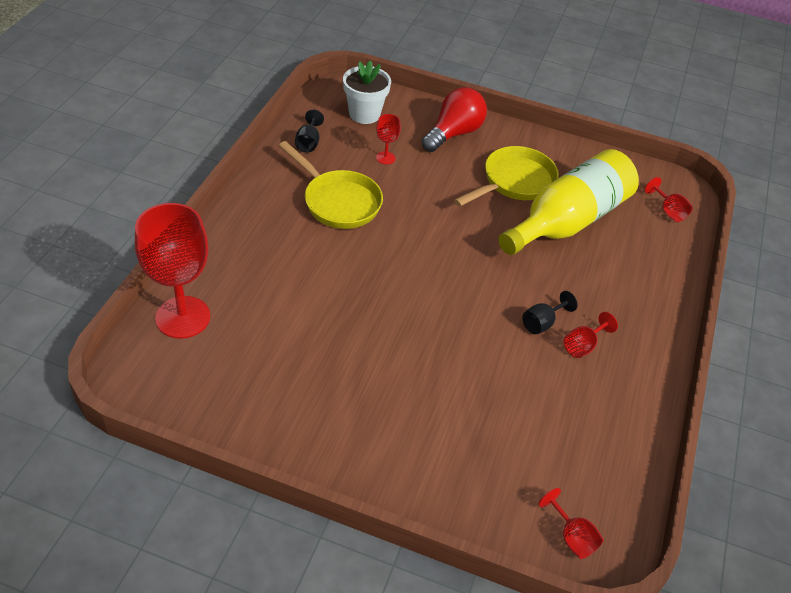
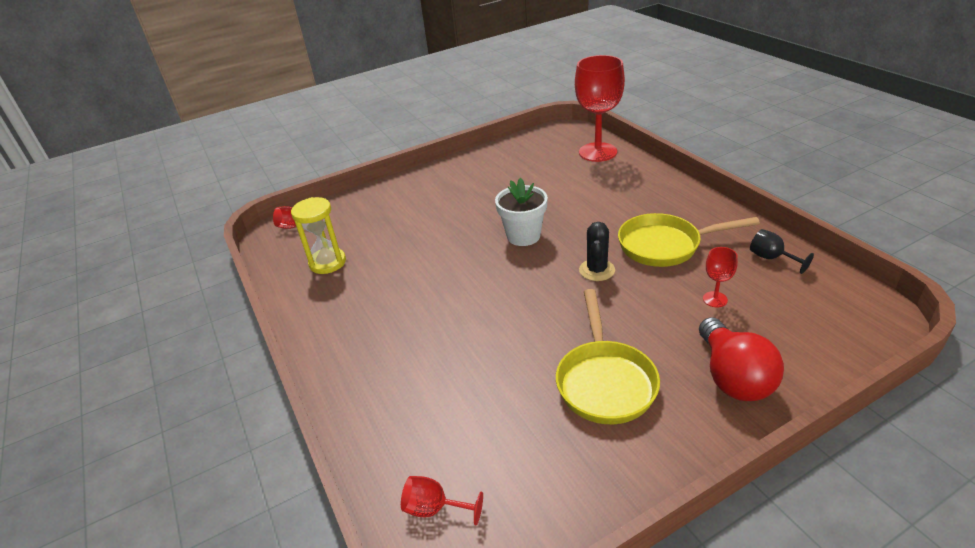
camera: 140 degrees right, 10 degrees down
white flower pot [343,60,391,124] -> white flower pot moved to [495,178,548,246]
yellow bottle [498,149,639,255] -> none
black goblet [522,291,578,334] -> none
red goblet [564,312,618,358] -> none
none -> yellow hourglass [291,197,346,274]
none -> black cactus [579,222,615,281]

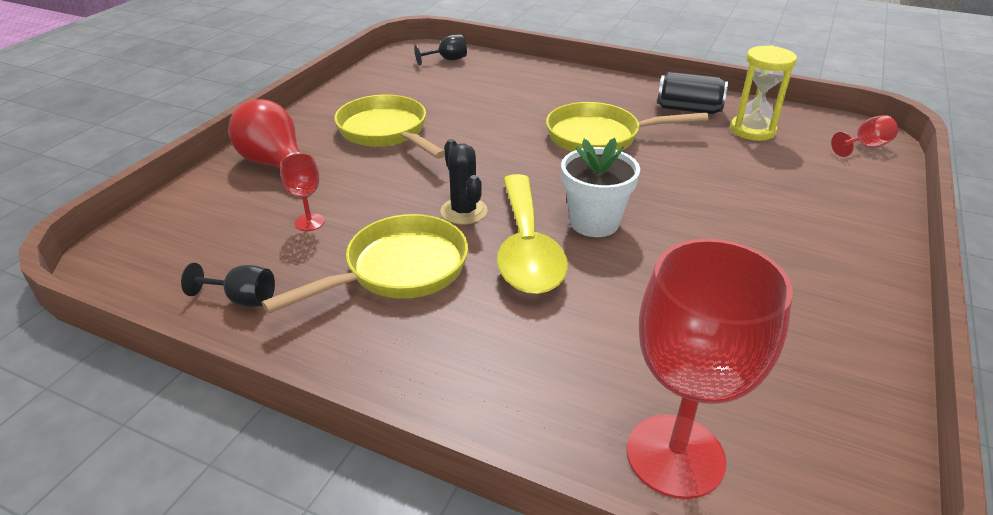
camera: 140 degrees right, 0 degrees up
red goblet [401,476,483,525] -> black goblet [414,34,467,65]
none -> yellow spoon [497,174,568,294]
none -> yellow pan [546,102,709,152]
none -> black can [657,72,728,114]

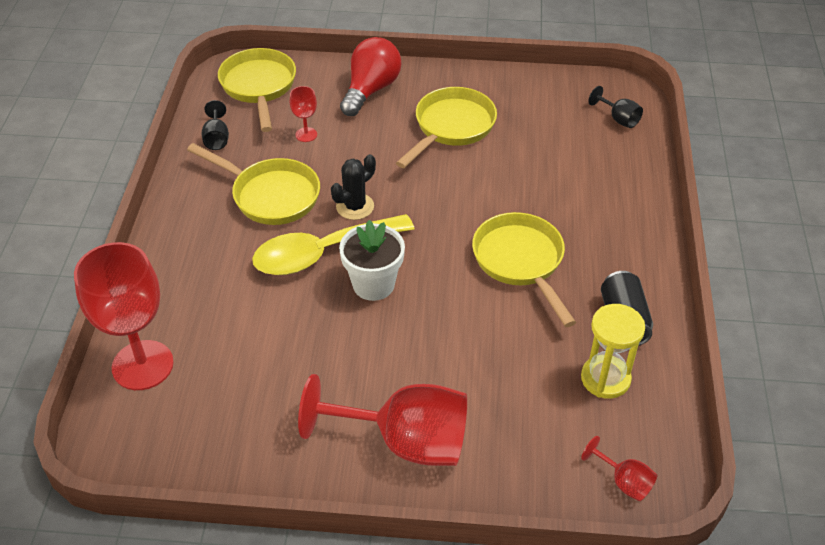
camera: 70 degrees right, 10 degrees up
none -> yellow pan [218,48,296,132]
none -> red goblet [298,374,467,466]

